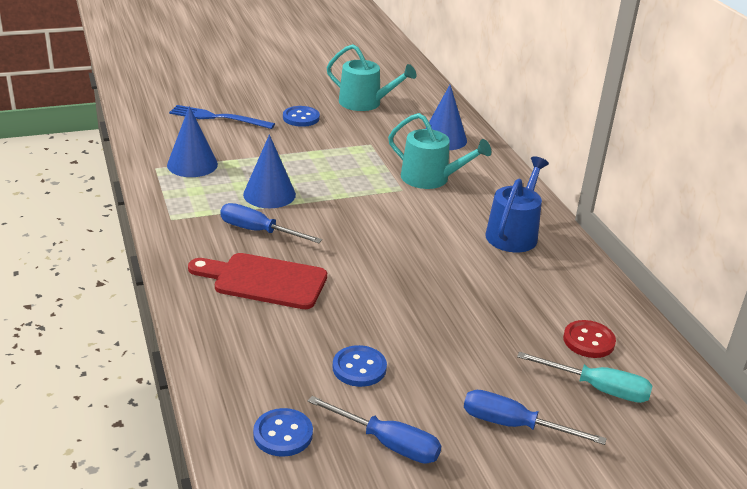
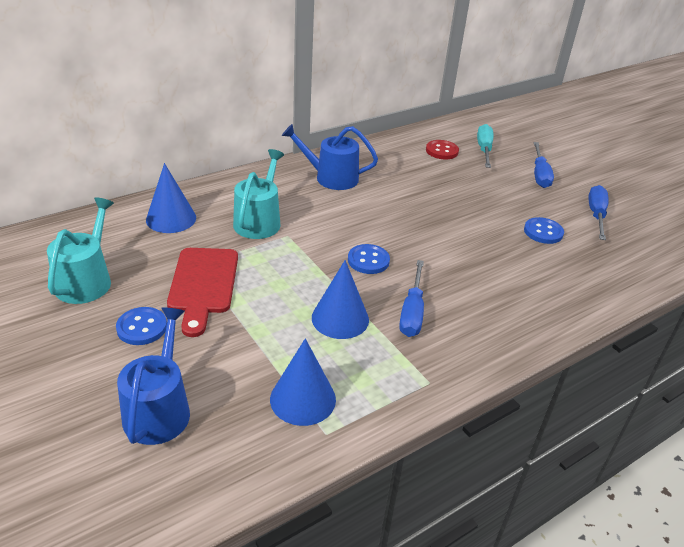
camera: 105 degrees left, 5 degrees up
blue fork [169,105,275,129] -> blue watering can [117,307,190,445]
red cutting board [188,253,327,309] -> red cutting board moved to [167,248,238,337]
blue button [253,408,313,457] -> blue button moved to [348,244,390,274]

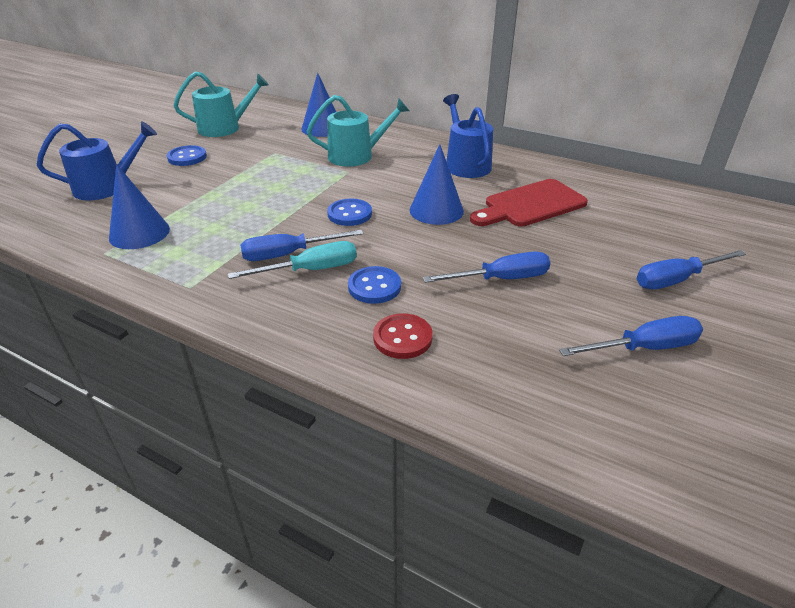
camera: 65 degrees right, 0 degrees up
red cutting board [167,248,238,337] -> red cutting board moved to [470,179,588,227]
blue cone [312,260,369,339] -> blue cone moved to [410,144,464,225]
red button [426,140,459,159] -> red button moved to [373,313,433,359]
turquoise screwdriver [477,124,493,168] -> turquoise screwdriver moved to [228,241,357,279]
blue button [524,217,564,244] -> blue button moved to [348,266,401,304]
none -> blue screwdriver [423,252,550,283]

